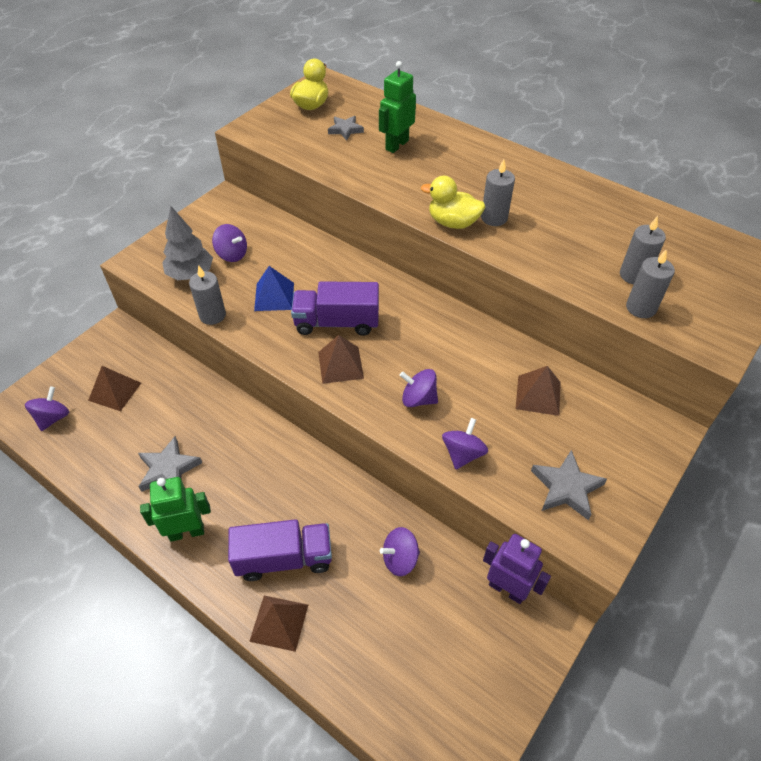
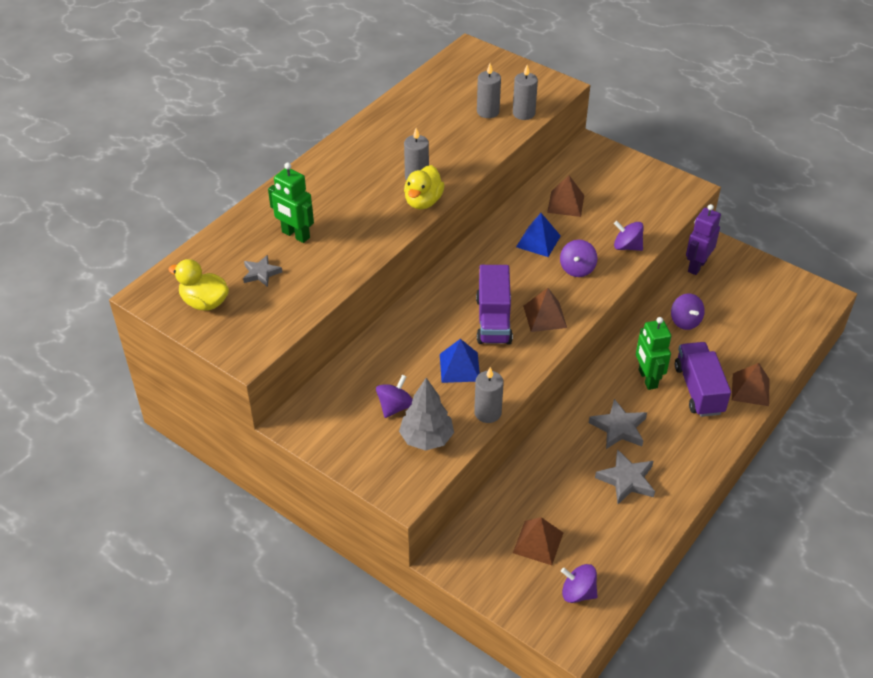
camera: 90 degrees left, 5 degrees down
green robot [140,477,211,542] -> green robot moved to [636,317,671,390]
grey star [531,450,607,520] -> grey star moved to [589,399,647,449]
none -> blue pyramid [516,213,561,257]

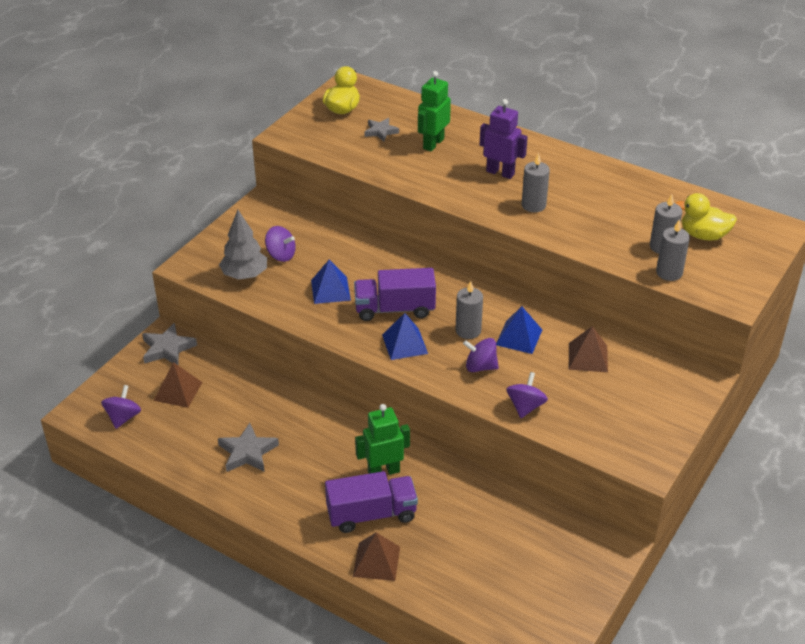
camera: 85 degrees right, 5 degrees down
yellow duck [404,165,445,210] -> yellow duck moved to [675,193,737,241]
grey candle [474,367,504,423] -> grey candle moved to [455,281,483,339]
brown pyramid [523,288,567,332] -> blue pyramid [382,313,428,360]
grey star [589,399,647,449] -> grey star moved to [142,323,197,365]
purple spinning top [671,293,705,330] -> none
purple robot [686,204,721,275] -> purple robot moved to [480,99,528,179]

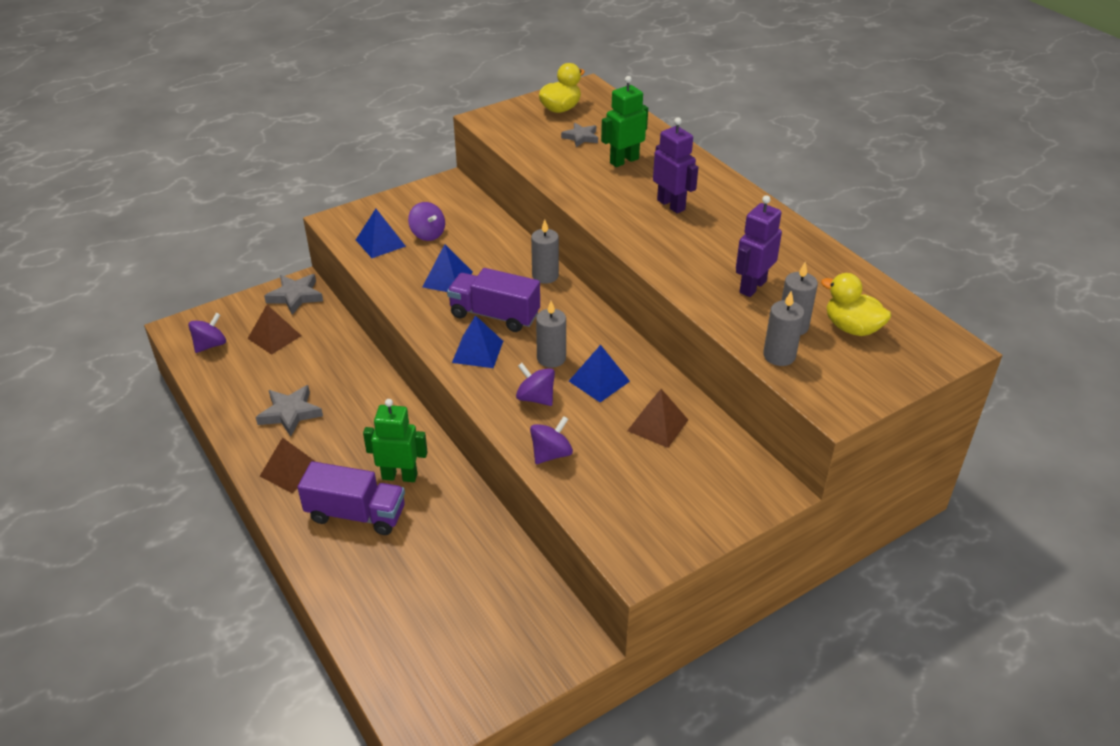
camera: 25 degrees right, 0 degrees up
grey tree [219,210,267,280] -> blue pyramid [356,209,406,258]
brown pyramid [353,532,400,581] -> brown pyramid moved to [260,437,316,493]
grey candle [522,153,550,212] -> grey candle moved to [531,220,559,284]
none -> purple robot [736,195,782,297]

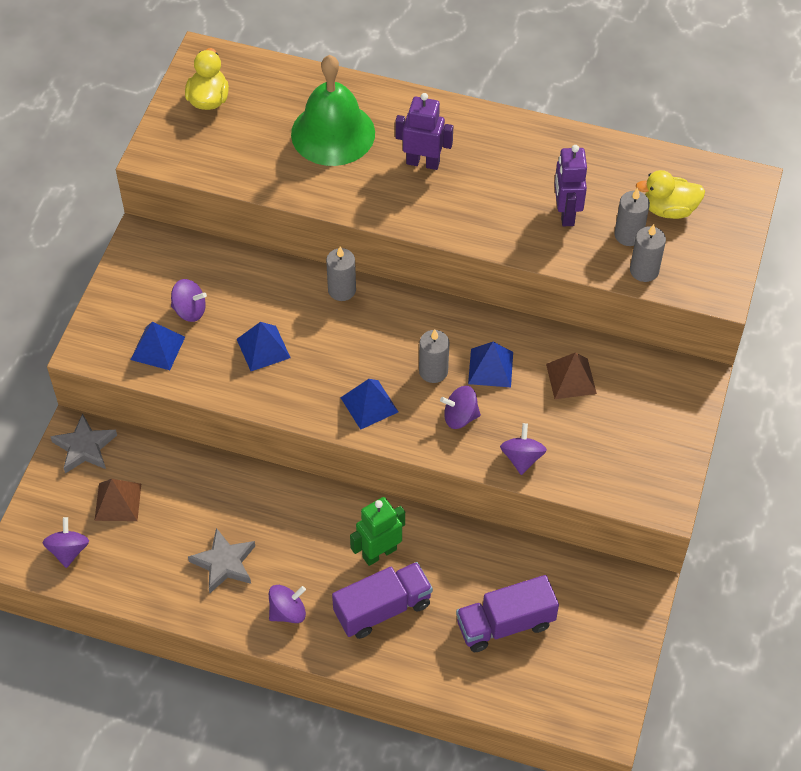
camera: 40 degrees left, 15 degrees up
brown pyramid [260,437,316,493] -> purple spinning top [269,585,306,623]
purple truck [447,268,540,332] -> purple truck moved to [456,575,559,652]
grey star [561,123,598,147] -> none
green robot [601,76,648,167] -> green bell [291,55,375,166]

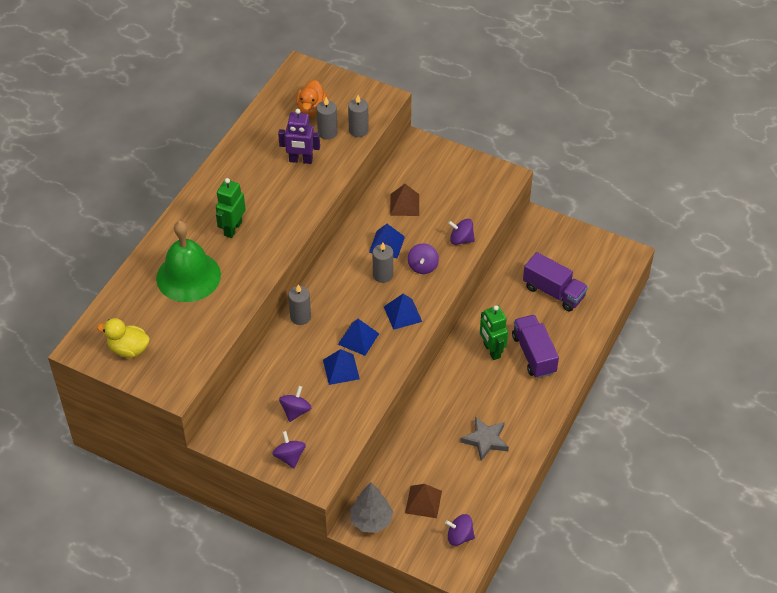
camera: 80 degrees left, 5 degrees down
grey star [50,413,117,474] -> grey tree [350,482,393,533]
blue pyramid [131,322,185,370] -> blue pyramid moved to [338,319,379,356]
purple spinning top [269,585,306,623] -> purple spinning top moved to [272,431,306,468]
purple robot [395,93,453,170] -> green robot [216,178,246,238]
purple truck [456,575,559,652] -> purple truck turned 45 degrees counterclockwise [523,252,588,312]
yellow duck [636,170,705,219] -> orange duck [296,80,327,117]

